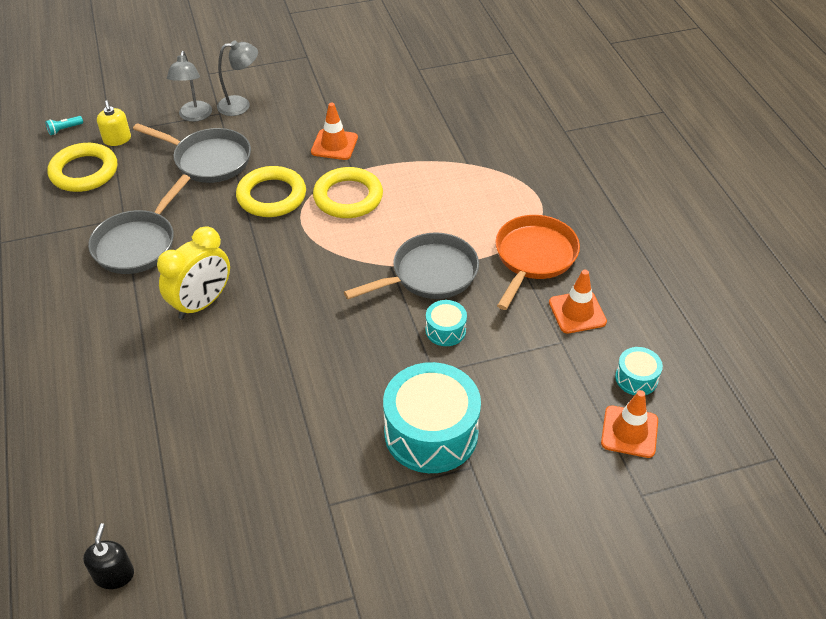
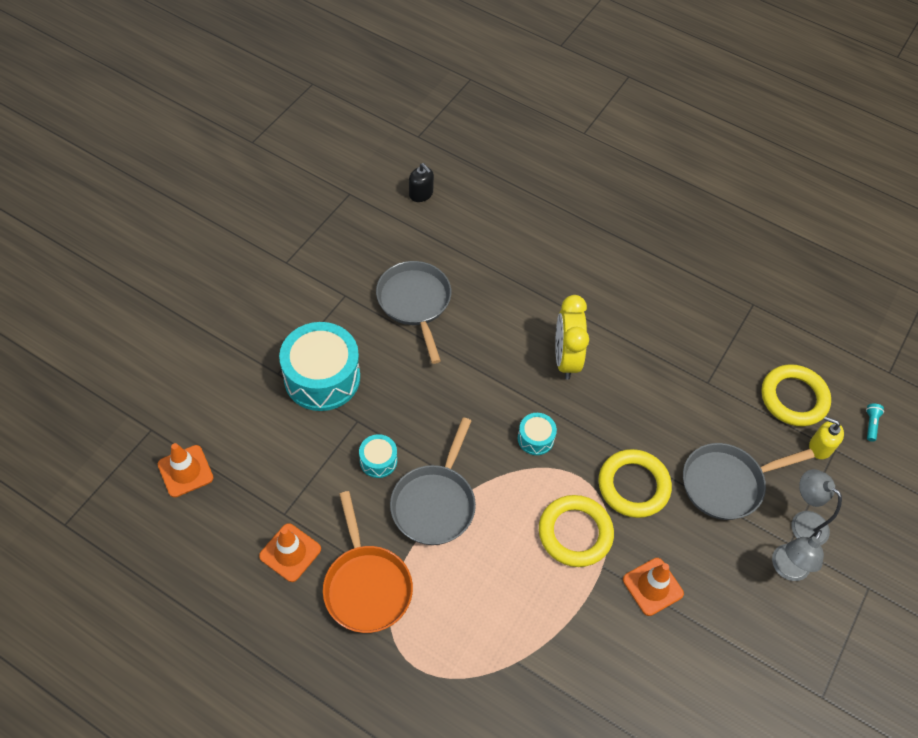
camera: 135 degrees right, 10 degrees up
grey pan [88,175,190,274] -> grey pan moved to [376,261,451,364]
turquoise drum [615,347,663,395] -> turquoise drum moved to [518,413,557,455]

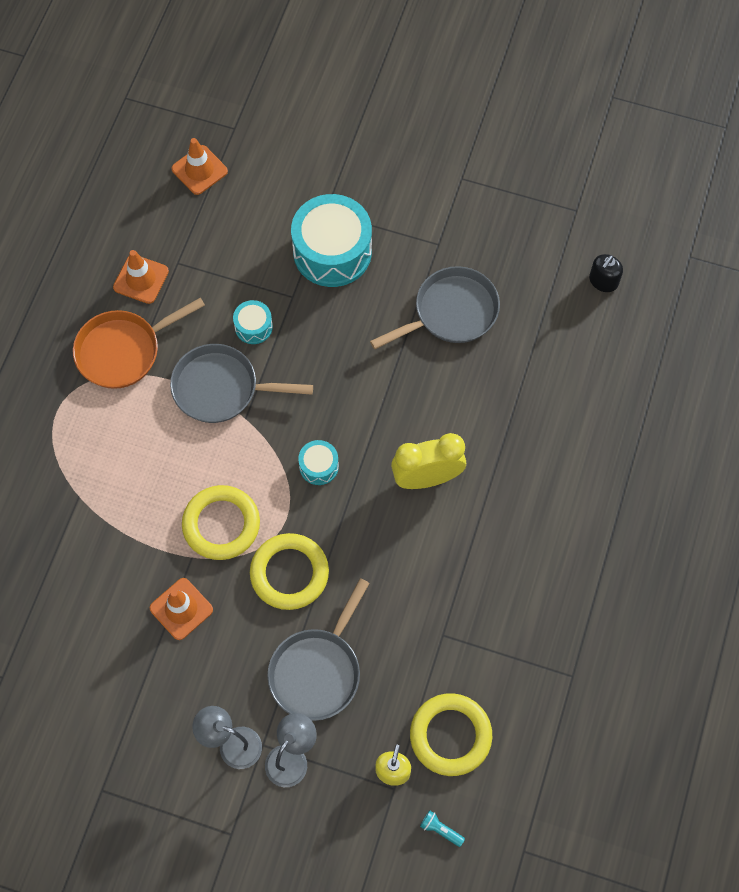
camera: 80 degrees right, 10 degrees up
grey pan [683,443,815,520] -> grey pan turned 120 degrees counterclockwise [267,578,370,721]
turquoise flashlight [866,404,884,442] -> turquoise flashlight turned 150 degrees counterclockwise [420,810,465,847]

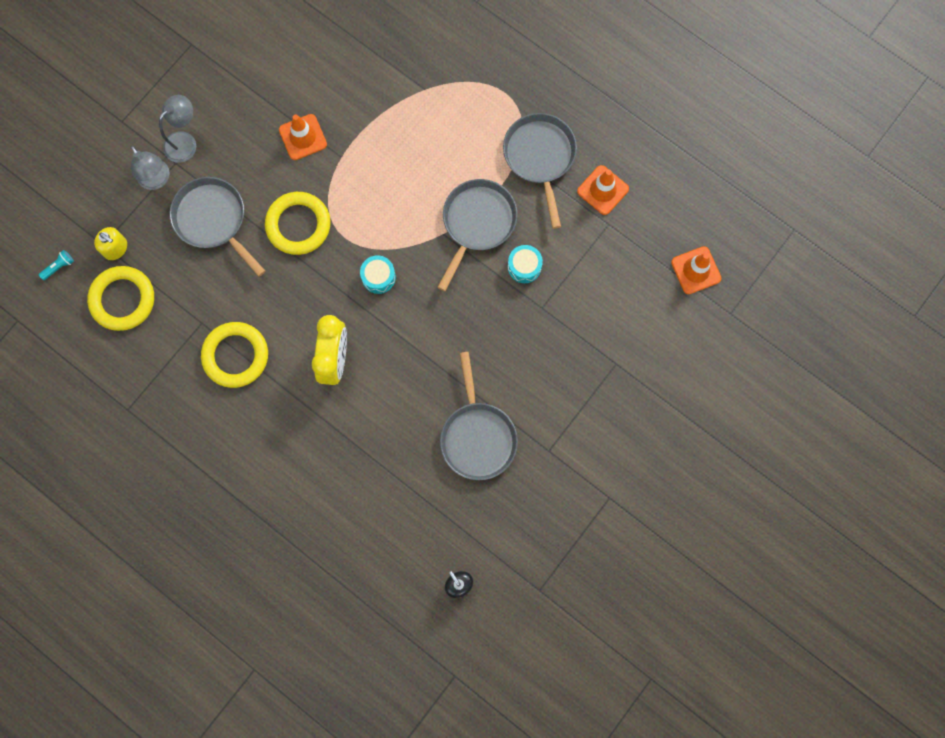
camera: 110 degrees right, 10 degrees up
orange pan [73,298,205,389] -> grey pan [503,113,577,229]
yellow ring [182,485,260,560] -> yellow ring moved to [201,322,268,388]
turquoise drum [291,194,372,287] -> none

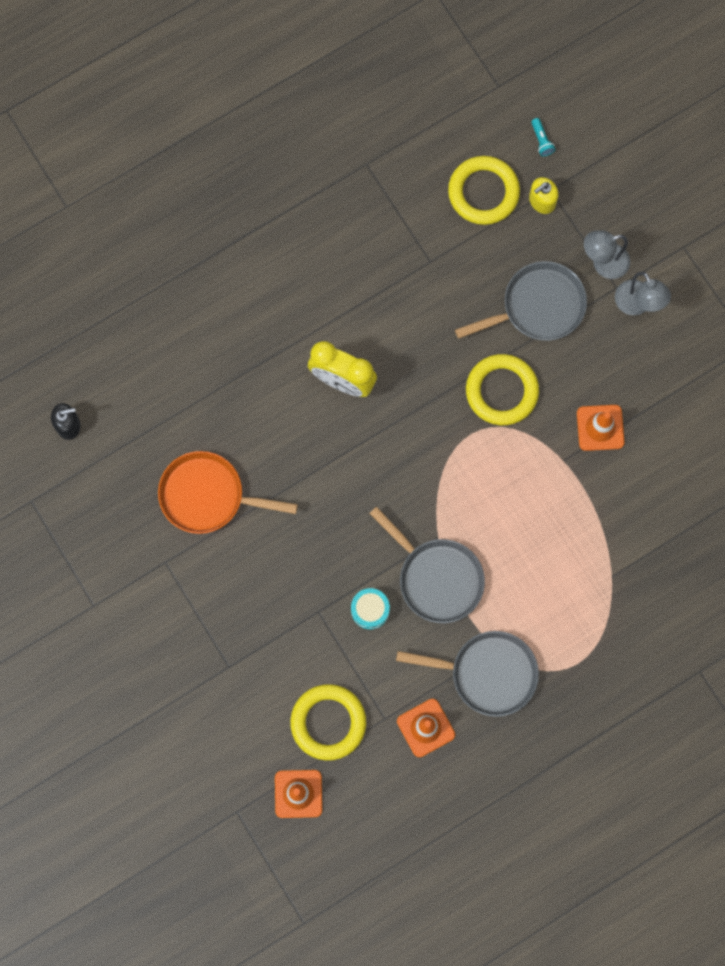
camera: 110 degrees right, 0 degrees up
yellow ring [201,322,268,388] -> yellow ring moved to [290,684,366,761]
turquoise drum [360,255,396,294] -> none
grey pan [440,352,518,480] -> orange pan [158,451,298,534]

